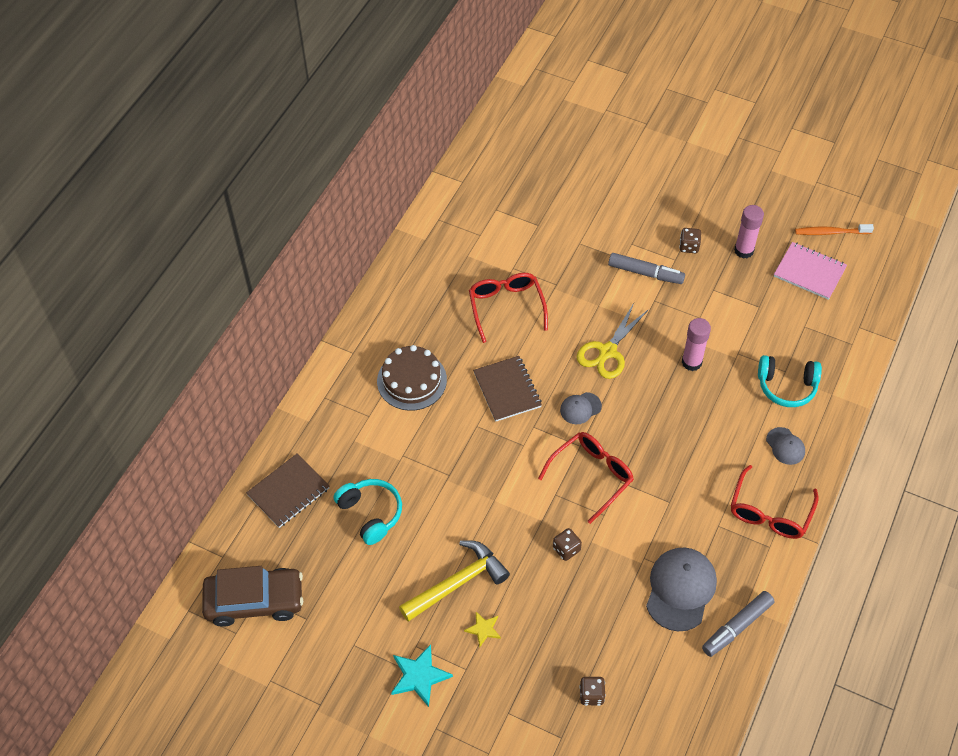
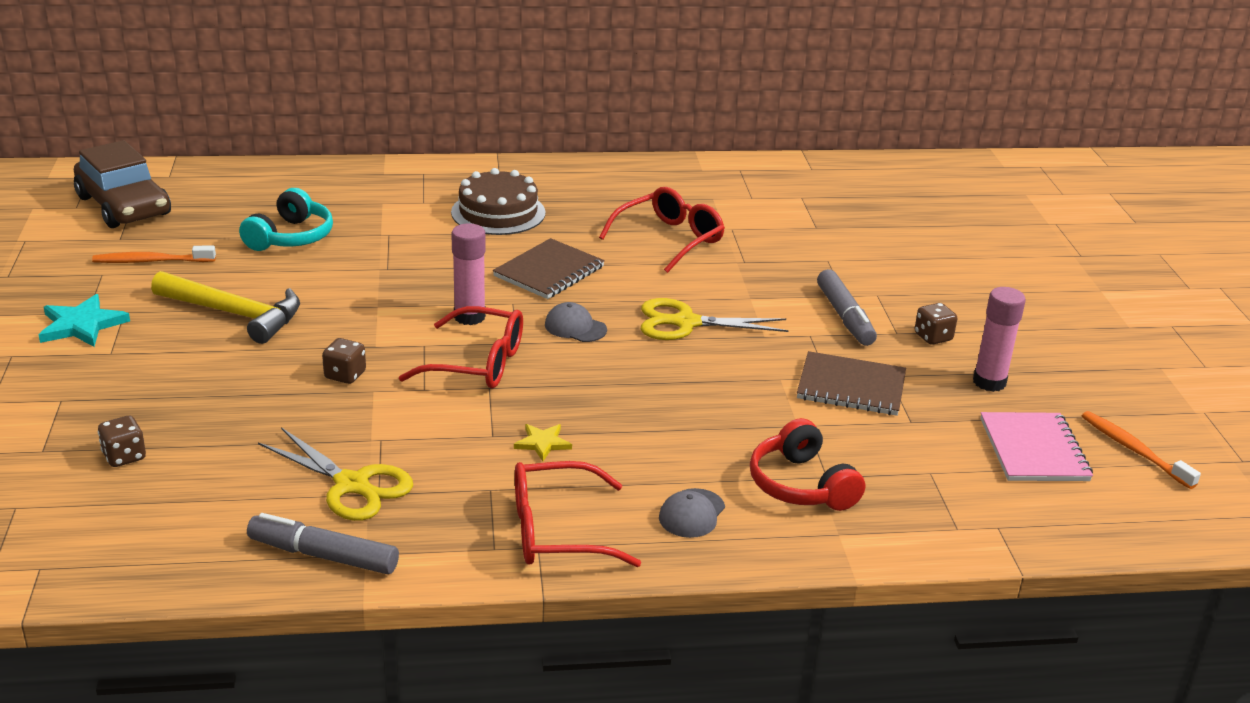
camera: 55 degrees right, 25 degrees down
brown notebook [246,454,330,528] -> brown notebook moved to [797,351,906,416]
yellow star [464,612,501,647] -> yellow star moved to [514,424,572,461]
grey cap [646,548,717,631] -> yellow scissors [258,427,413,521]
pink glue stick [682,318,711,371] -> pink glue stick moved to [451,223,486,325]
turquoise headphones [758,355,822,407] -> red headphones [750,418,865,511]
none -> orange toothbrush [92,246,216,263]

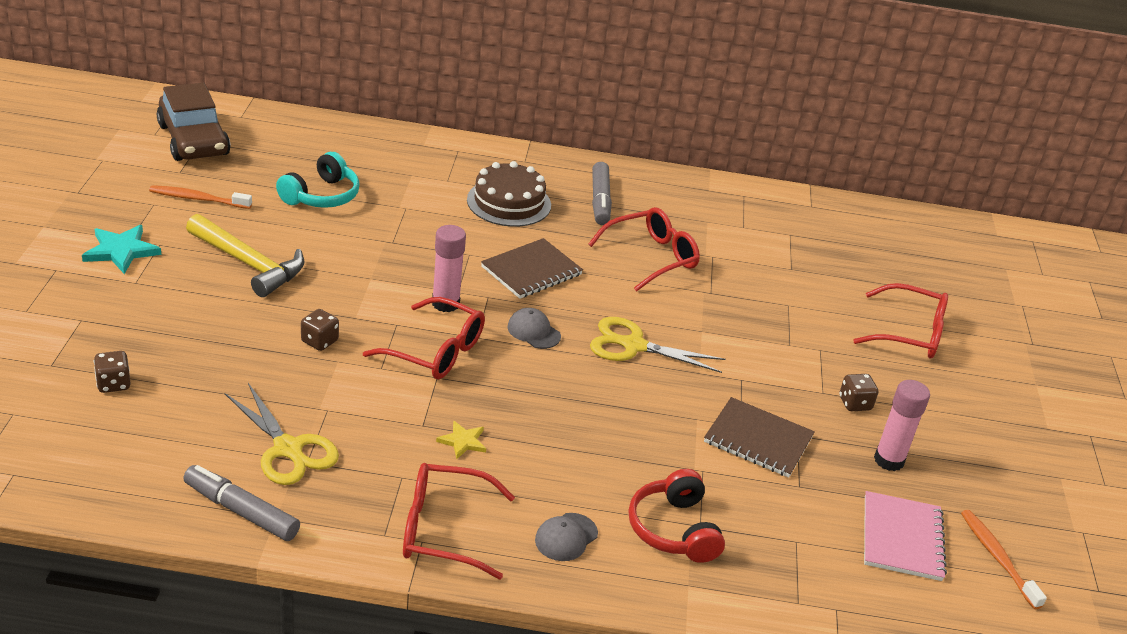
camera: 10 degrees right, 5 degrees up
grey marker [817,269,877,346] -> grey marker moved to [592,162,612,225]
none -> red glasses [853,283,948,359]

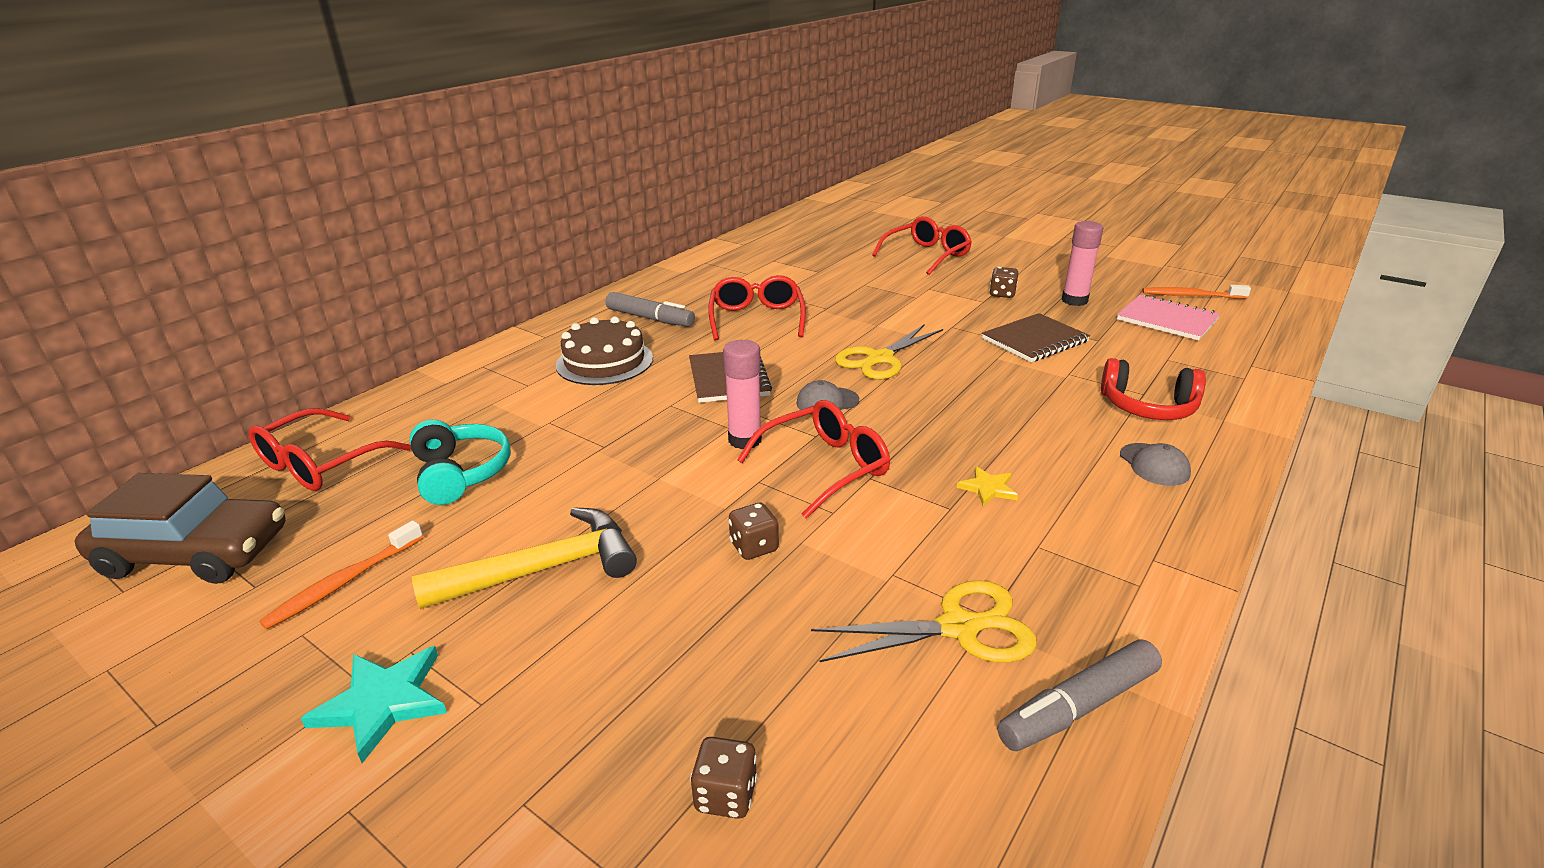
camera: 55 degrees left, 5 degrees down
red glasses [403,463,515,579] -> red glasses moved to [249,408,411,491]

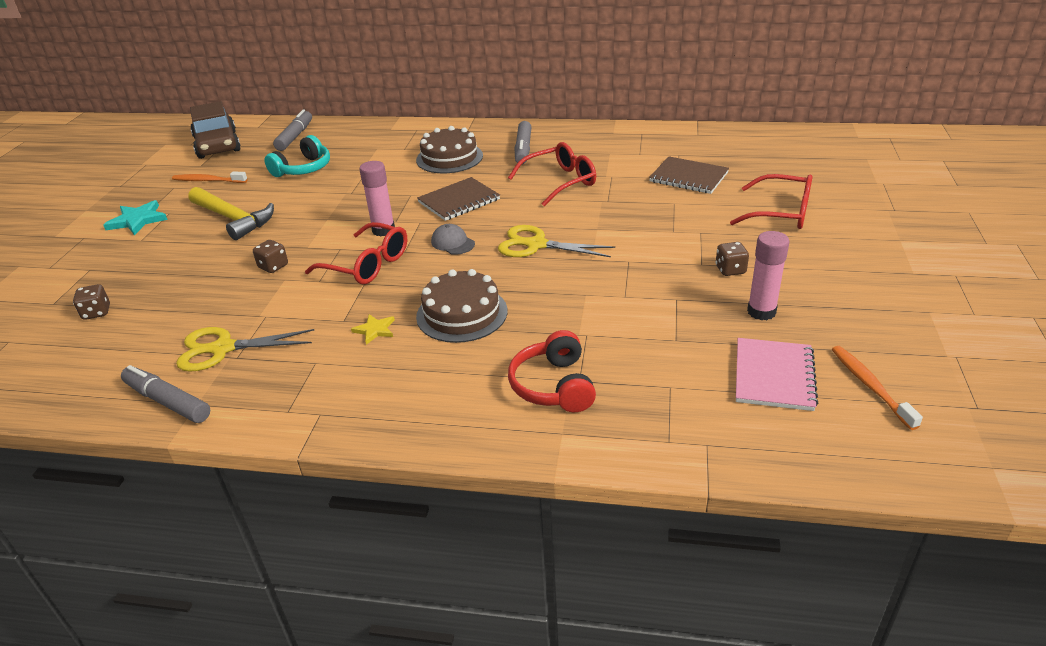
camera: 65 degrees right, 5 degrees up
red glasses [249,408,411,491] -> grey marker [273,110,312,151]
yellow scissors [811,580,1037,662] -> yellow scissors turned 120 degrees clockwise [176,327,314,372]
brown notebook [982,313,1090,362] -> brown notebook moved to [649,156,729,194]
grey cap [1120,443,1191,486] -> none
none -> brown cake [416,269,508,343]

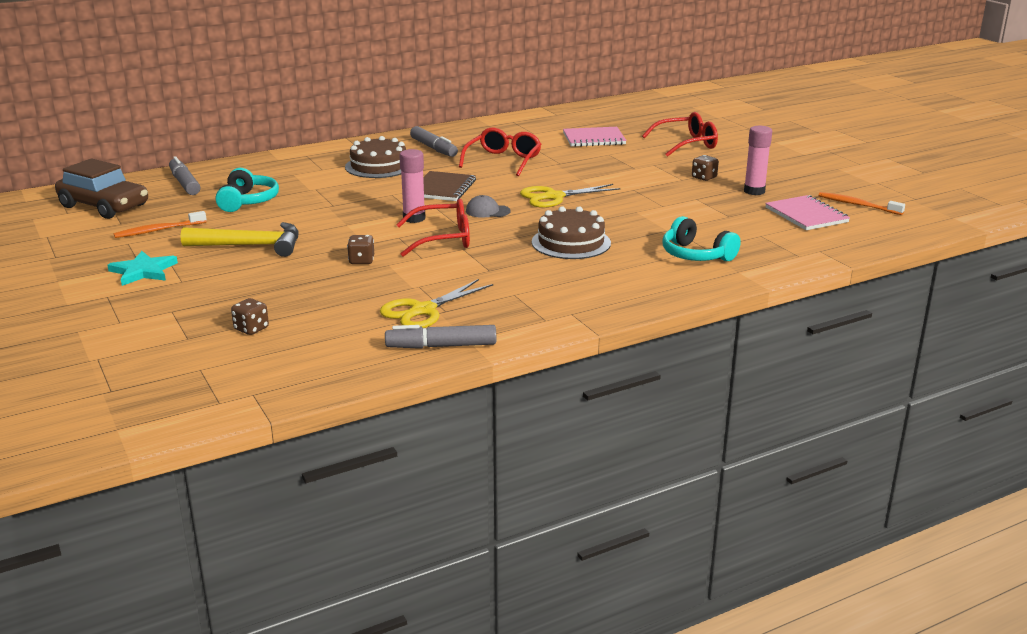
camera: 40 degrees left, 10 degrees down
yellow star [351,314,395,345] -> none
red headphones [508,330,596,412] -> turquoise headphones [663,216,741,261]
brown notebook [649,156,729,194] -> pink notebook [563,127,627,147]

